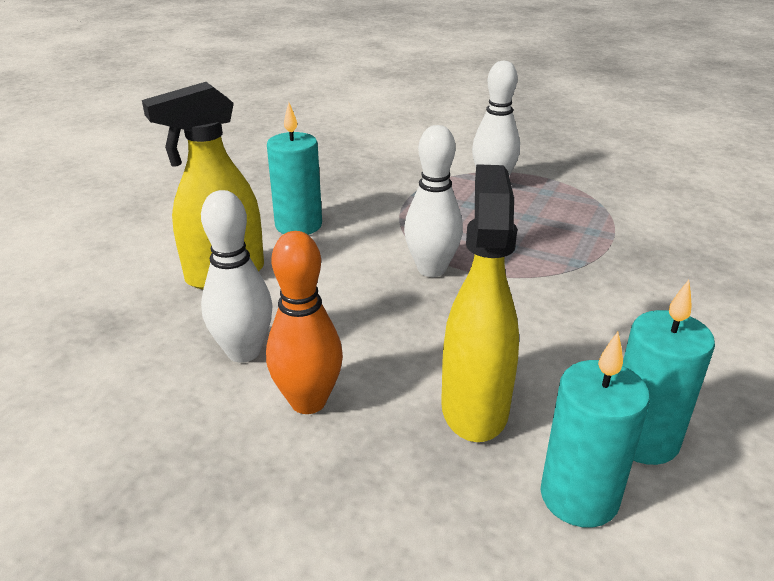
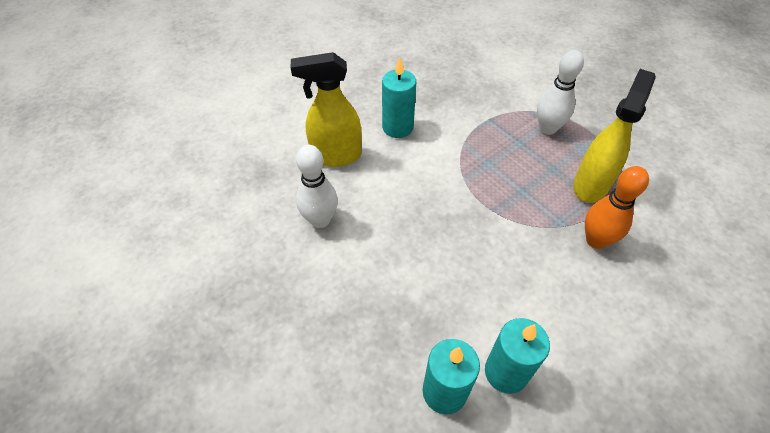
camera: 25 degrees right, 20 degrees up
orange bowling pin [266,231,343,414] -> orange bowling pin moved to [585,166,649,249]
white bowling pin [404,125,463,277] -> none
yellow spray bottle [441,164,519,442] -> yellow spray bottle moved to [573,69,656,203]

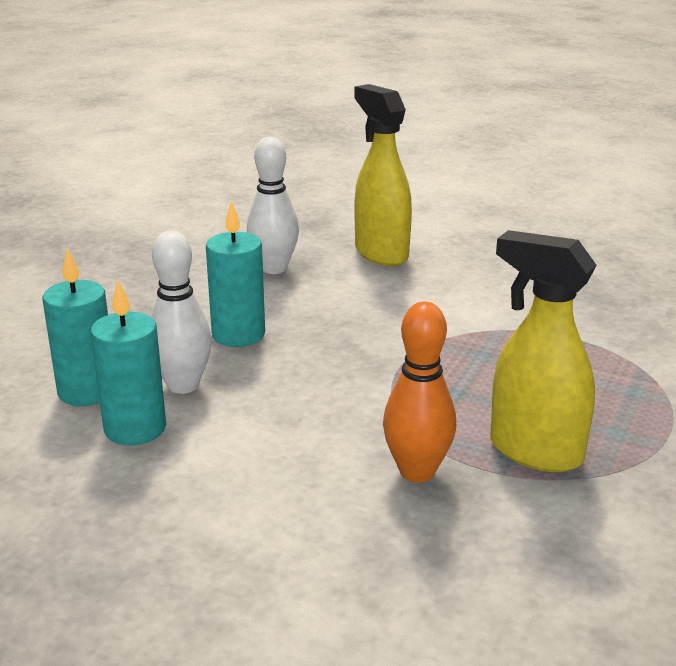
camera: 65 degrees right, 25 degrees down
turquoise candle [382,57,416,138] -> turquoise candle moved to [206,201,265,347]
white bowling pin [537,50,584,135] -> white bowling pin moved to [151,231,212,394]
yellow spray bottle [573,69,656,203] -> yellow spray bottle turned 150 degrees counterclockwise [490,230,597,472]

